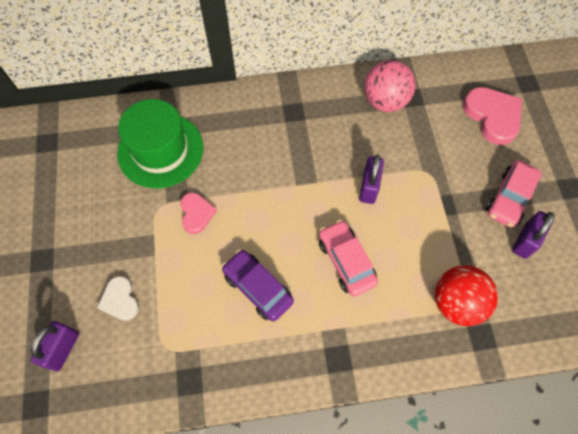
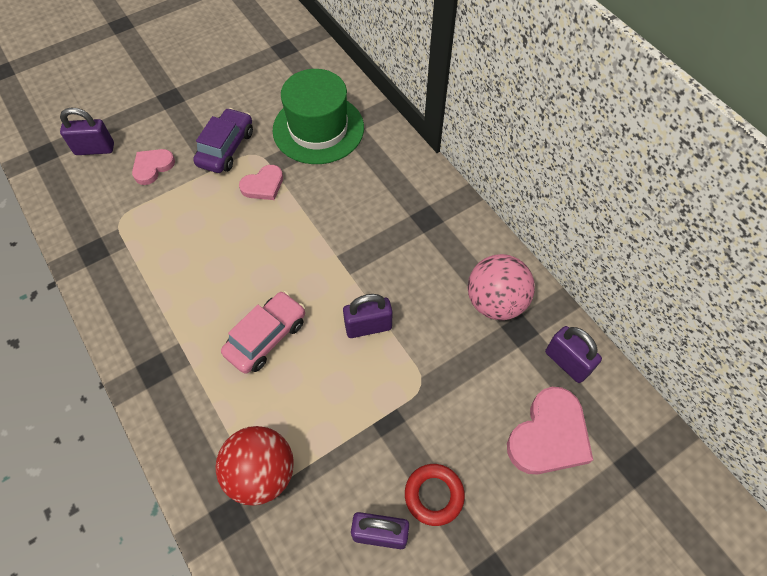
camera: 65 degrees right, 5 degrees down
white heart [97,276,139,321] -> pink heart [132,149,175,185]
purple car [222,249,294,322] -> purple car moved to [193,108,253,173]
pink car [486,160,542,228] -> red ring [405,464,465,526]
none -> purple padlock [545,326,602,383]

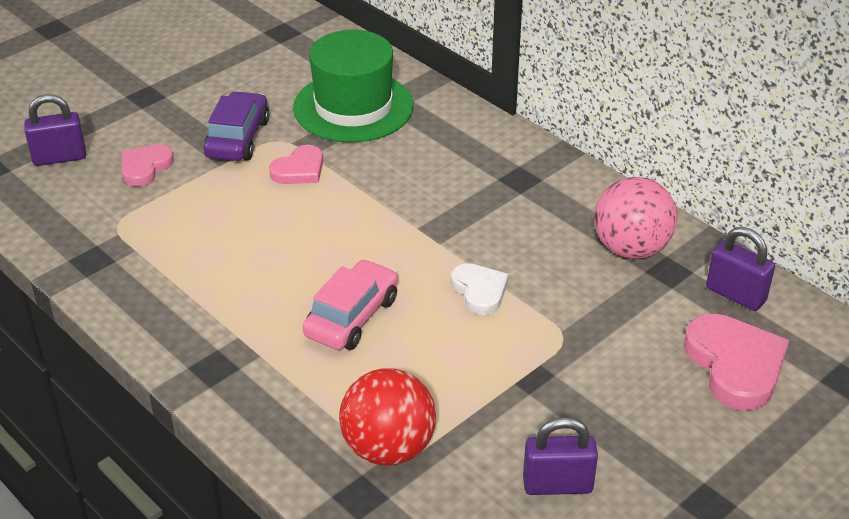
camera: 10 degrees left, 20 degrees down
purple padlock [343,294,393,338] -> white heart [451,263,508,315]
red ring [405,464,465,526] -> none
pink heart [507,387,593,474] -> pink heart turned 45 degrees counterclockwise [684,314,789,411]

